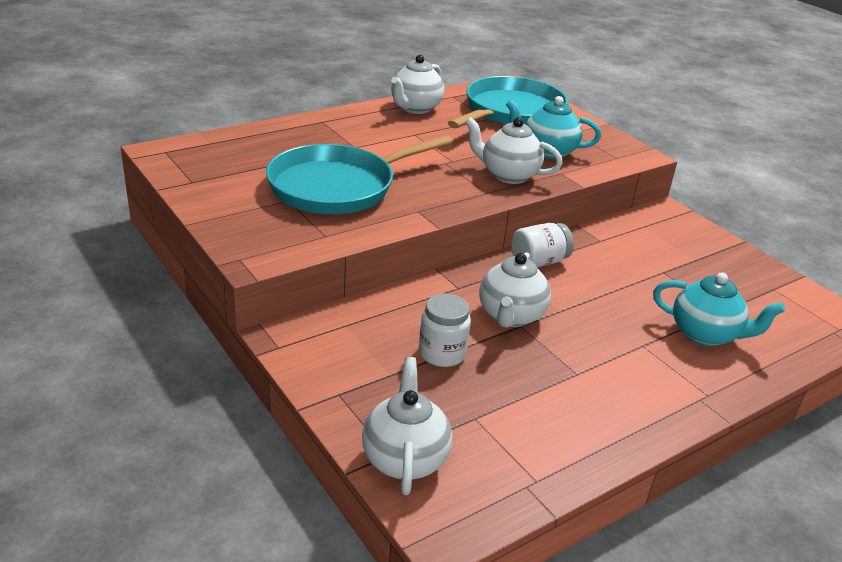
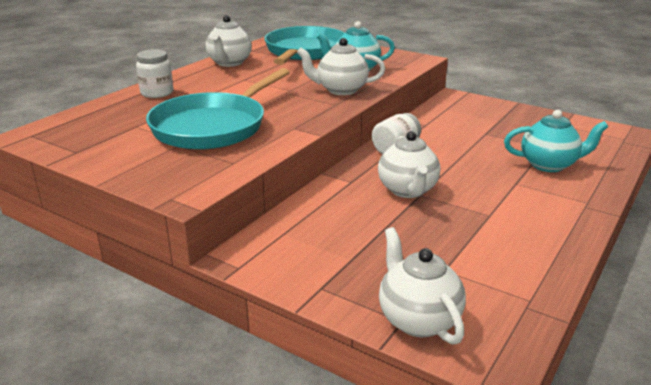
camera: 20 degrees left, 5 degrees down
white jar [419,294,471,367] -> white jar moved to [136,49,173,98]

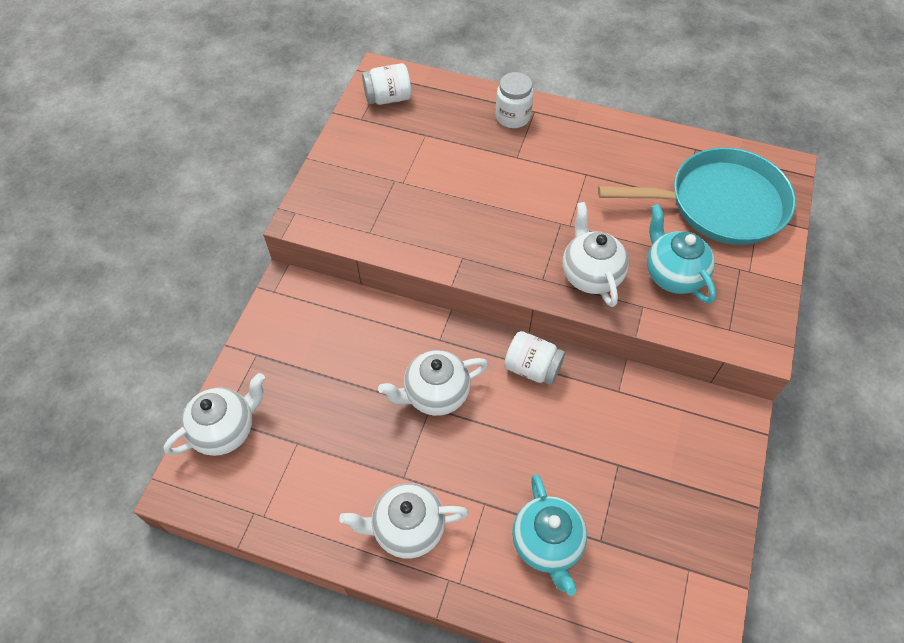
camera: 75 degrees right, 30 degrees up
turquoise pan [146,68,290,150] -> none
white teapot [206,15,252,67] -> white teapot moved to [339,483,469,558]
none -> white jar [362,63,412,105]

